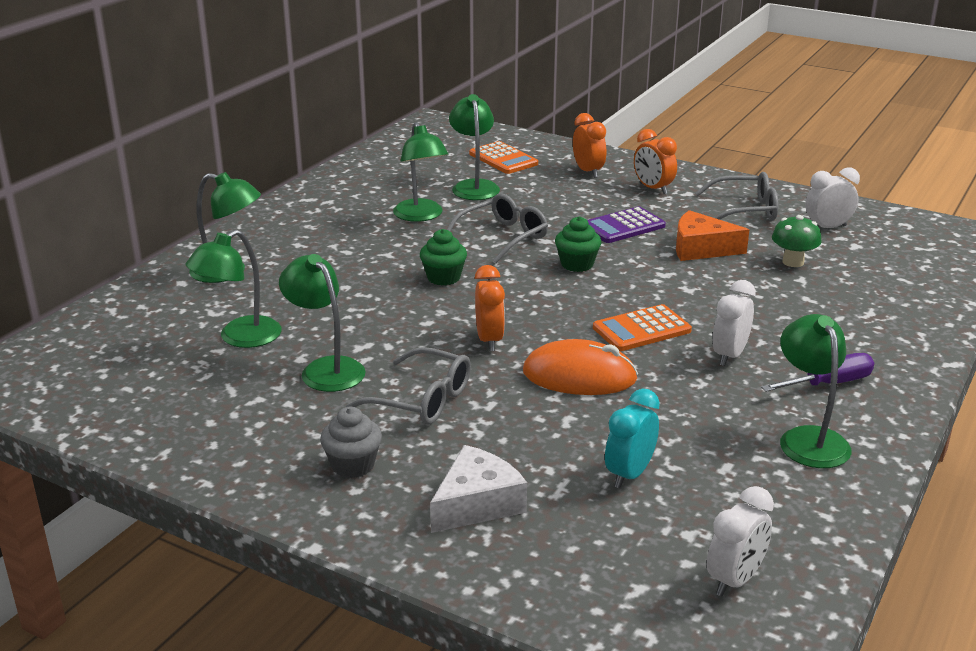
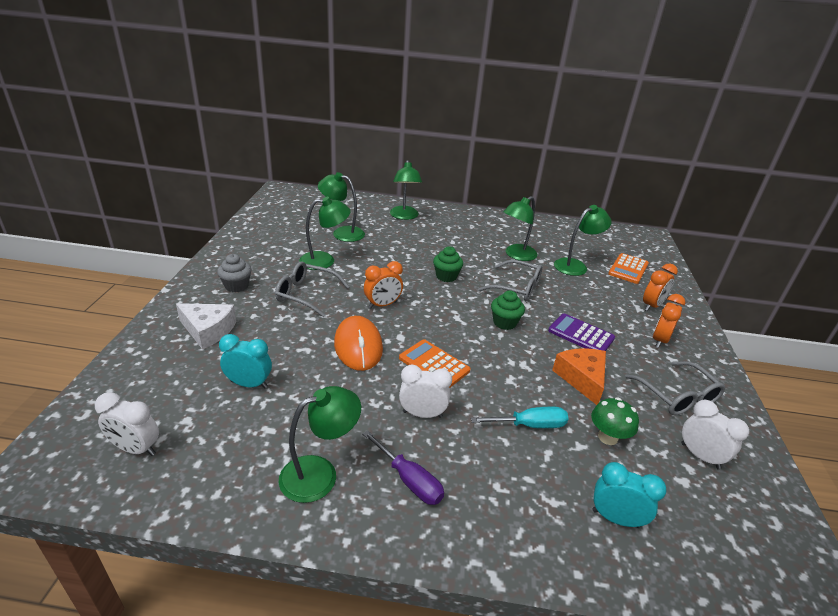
camera: 65 degrees right, 5 degrees up
green lamp [279,254,365,392] -> green lamp turned 45 degrees clockwise [299,197,351,270]
grey glasses [346,347,471,425] -> grey glasses turned 105 degrees clockwise [275,261,350,317]
none -> turquoise screwdriver [471,407,569,428]
none -> turquoise clock [592,462,667,528]

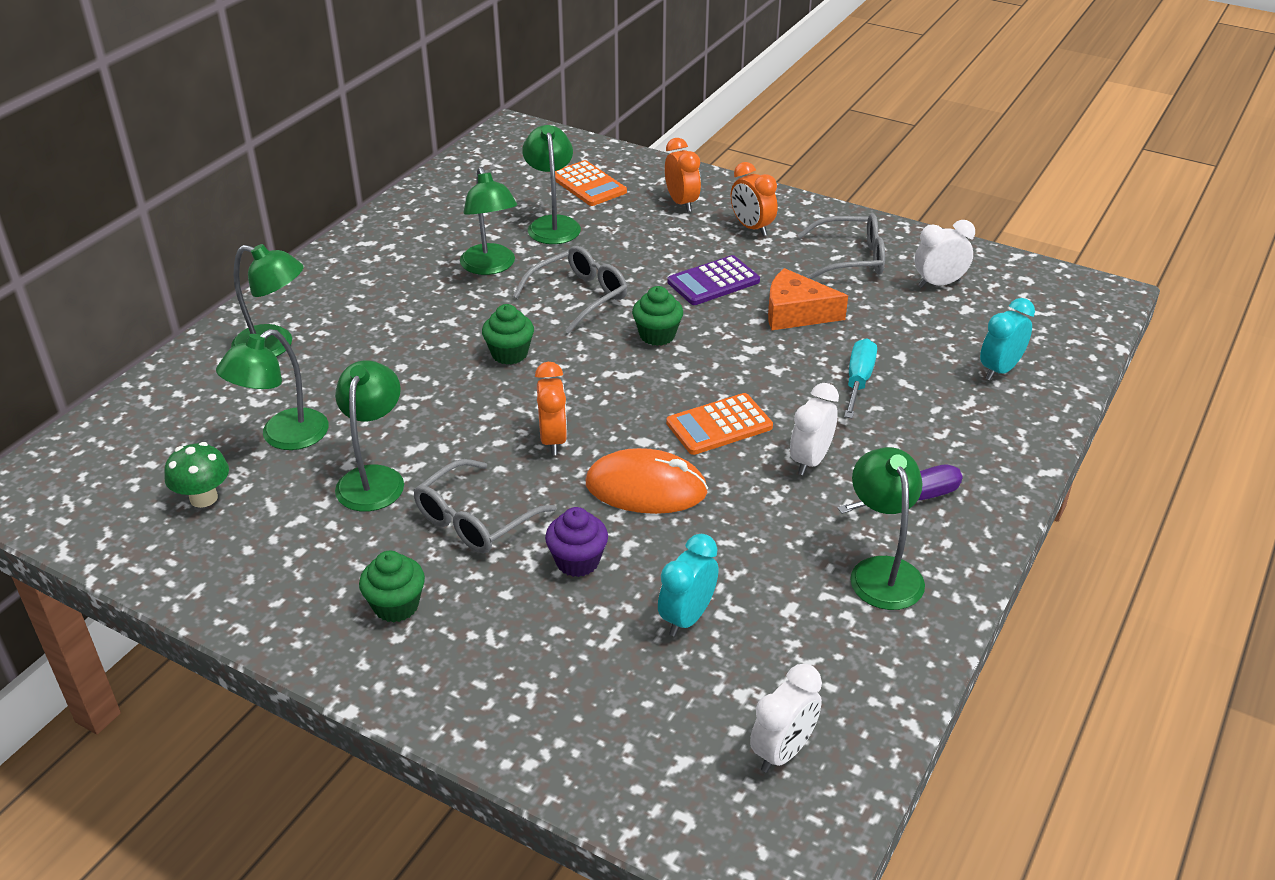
camera: 65 degrees left, 5 degrees up
white cheese [176,303,236,349] -> none
grey cupcake [217,254,252,292] -> green cupcake [359,551,425,623]
green mushroom [591,397,639,445] -> green mushroom moved to [164,442,229,508]
none -> purple cupcake [545,507,608,577]

